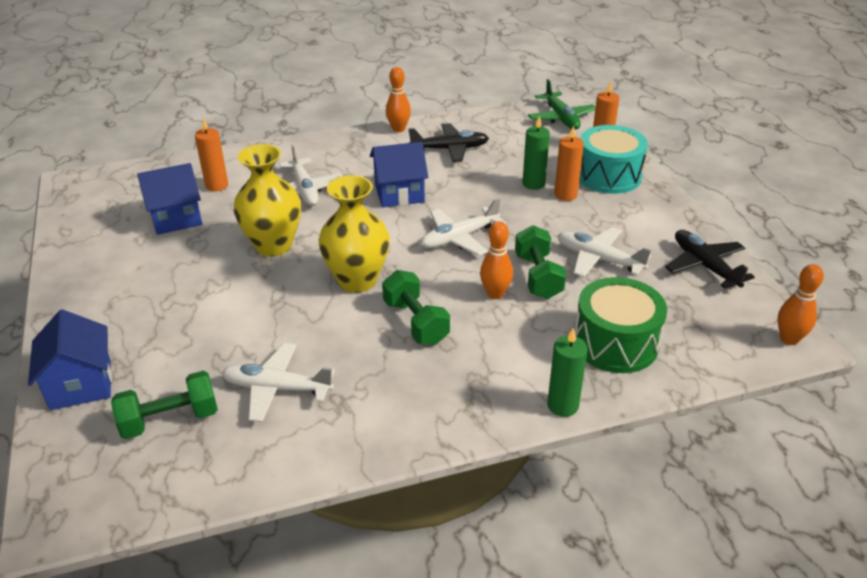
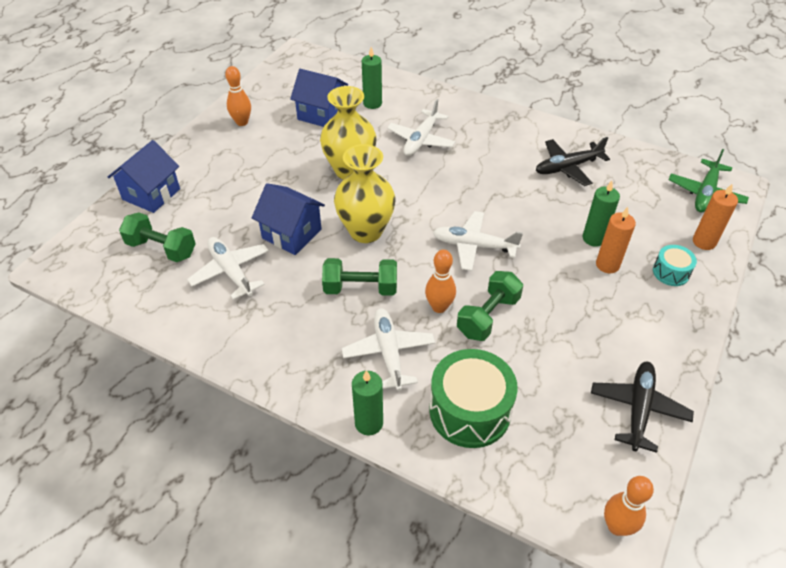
camera: 45 degrees right, 10 degrees up
orange candle [195,118,228,191] -> green candle [362,47,382,109]
blue house [370,142,428,207] -> blue house moved to [252,183,325,255]
green dumbbell [382,270,450,345] -> green dumbbell turned 75 degrees clockwise [322,258,397,296]
orange bowling pin [386,67,411,132] -> orange bowling pin moved to [225,66,251,126]
black plane [409,123,489,162] -> black plane turned 120 degrees clockwise [536,137,610,186]
white plane [557,227,651,277] -> white plane moved to [342,308,435,391]
turquoise drum [579,125,648,194] -> turquoise drum [653,245,697,286], size x0.51

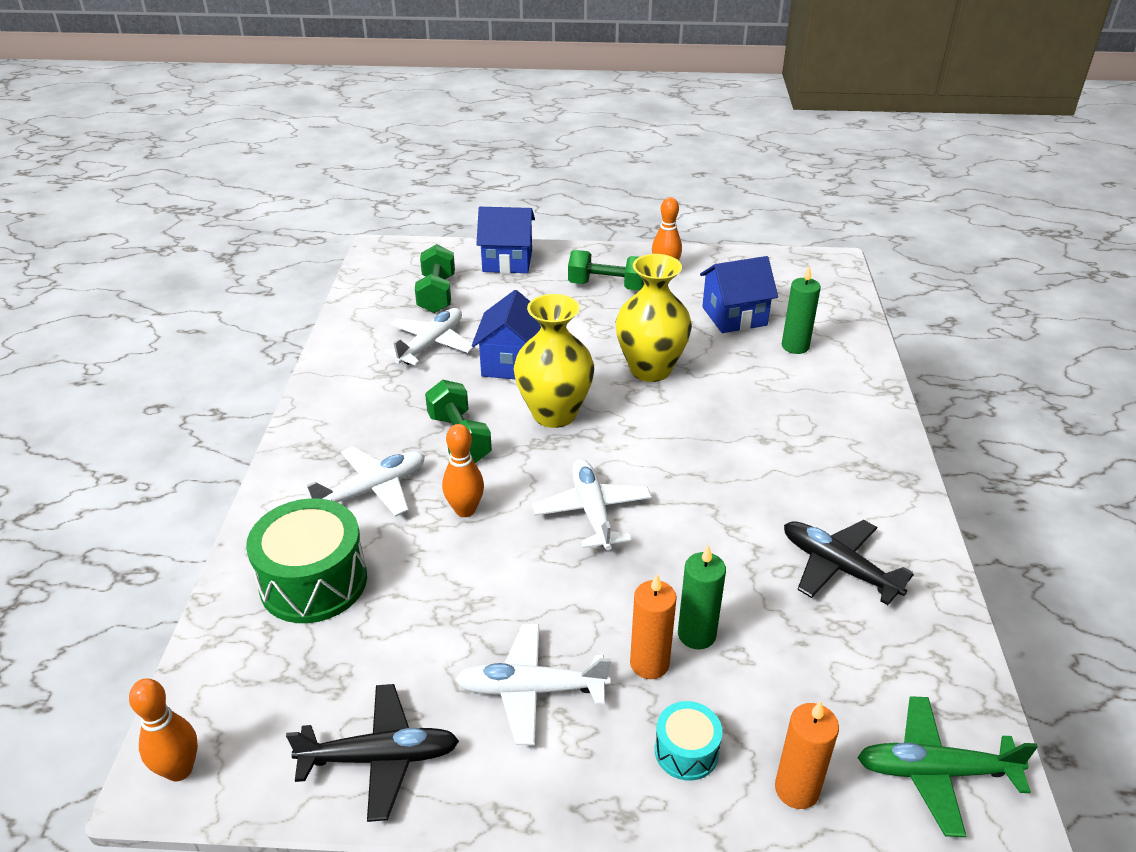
camera: 65 degrees right, 10 degrees down
blue house [290,69,348,127] -> blue house turned 75 degrees clockwise [700,256,778,333]
green candle [352,370,383,436] -> none
white plane [387,99,456,156] -> white plane moved to [455,624,611,745]
green dumbbell [457,271,523,341] -> green dumbbell moved to [568,250,644,290]

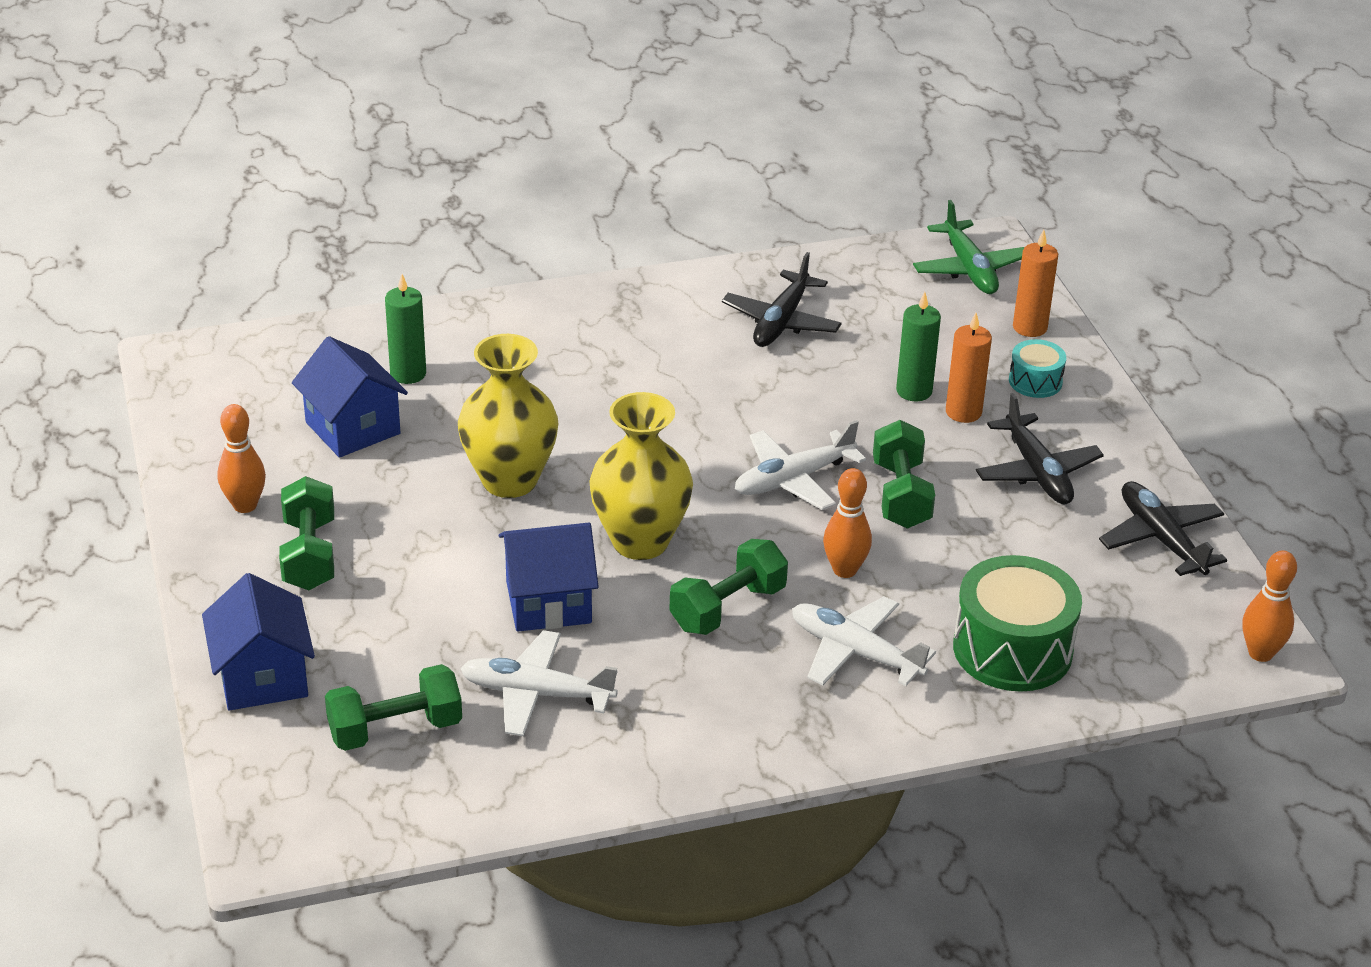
camera: 110 degrees left, 0 degrees up
white plane [455,624,611,745] -> black plane [976,393,1104,504]
none -> green dumbbell [873,420,935,528]

